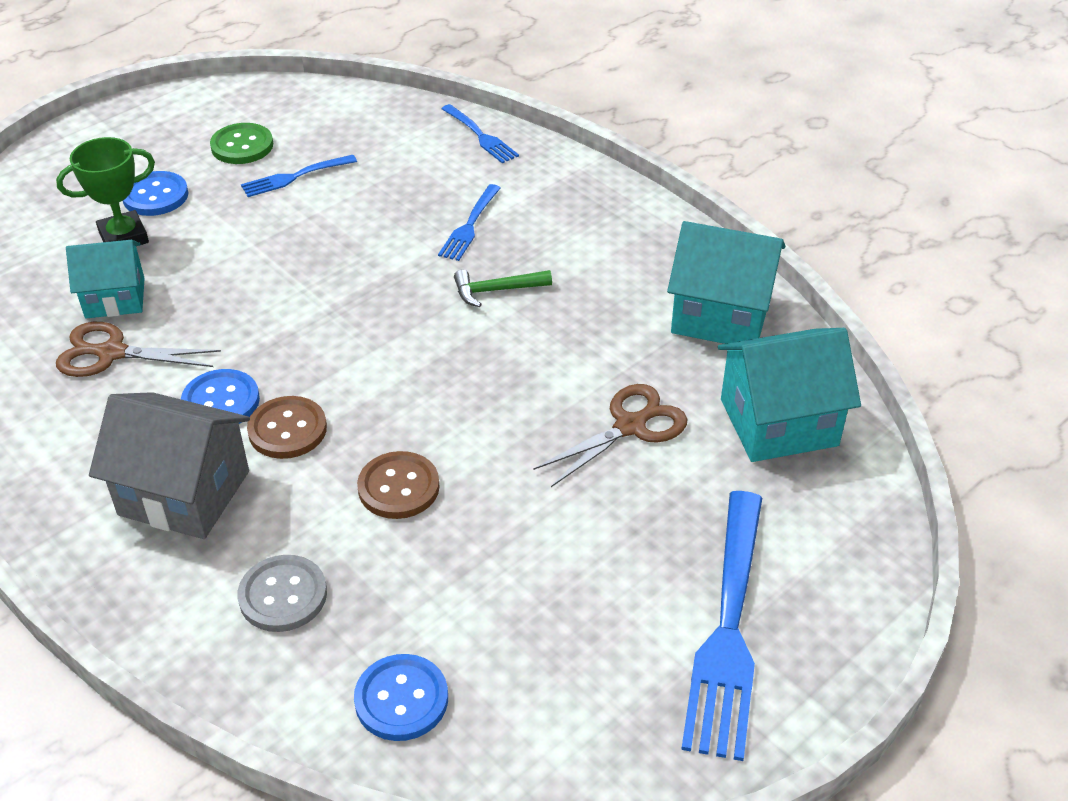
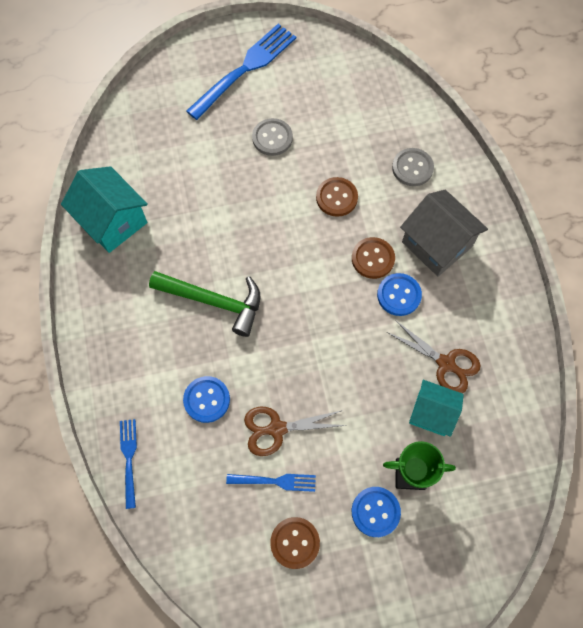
camera: 150 degrees left, 25 degrees up
green button [210,123,273,164] -> brown button [270,517,320,569]
blue button [354,654,448,741] -> blue button moved to [183,376,230,423]
blue fork [438,184,501,261] -> none
green hammer [454,270,552,307] -> green hammer [149,271,260,337], size x1.86
brown scissors [533,384,687,487] -> brown scissors moved to [244,407,347,456]
turquoise house [718,328,861,462] -> none
none -> grey button [252,118,293,156]

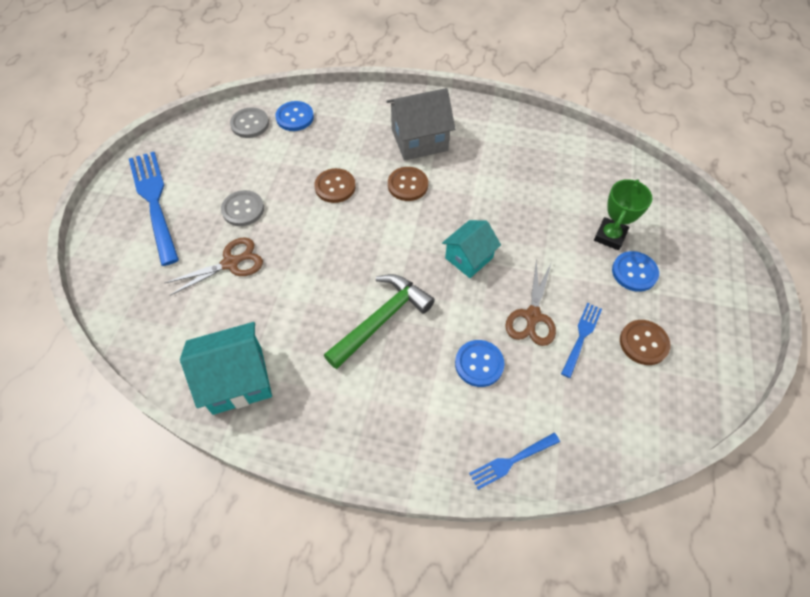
camera: 65 degrees left, 10 degrees down
blue fork [120,419,137,509] -> blue fork turned 45 degrees counterclockwise [469,433,560,490]
blue button [377,273,422,316] -> blue button moved to [275,101,314,131]
brown scissors [387,320,480,393] -> brown scissors moved to [165,237,263,295]
grey button [392,148,434,186] -> grey button moved to [230,107,269,138]
turquoise house [409,380,464,437] -> turquoise house moved to [442,220,501,278]

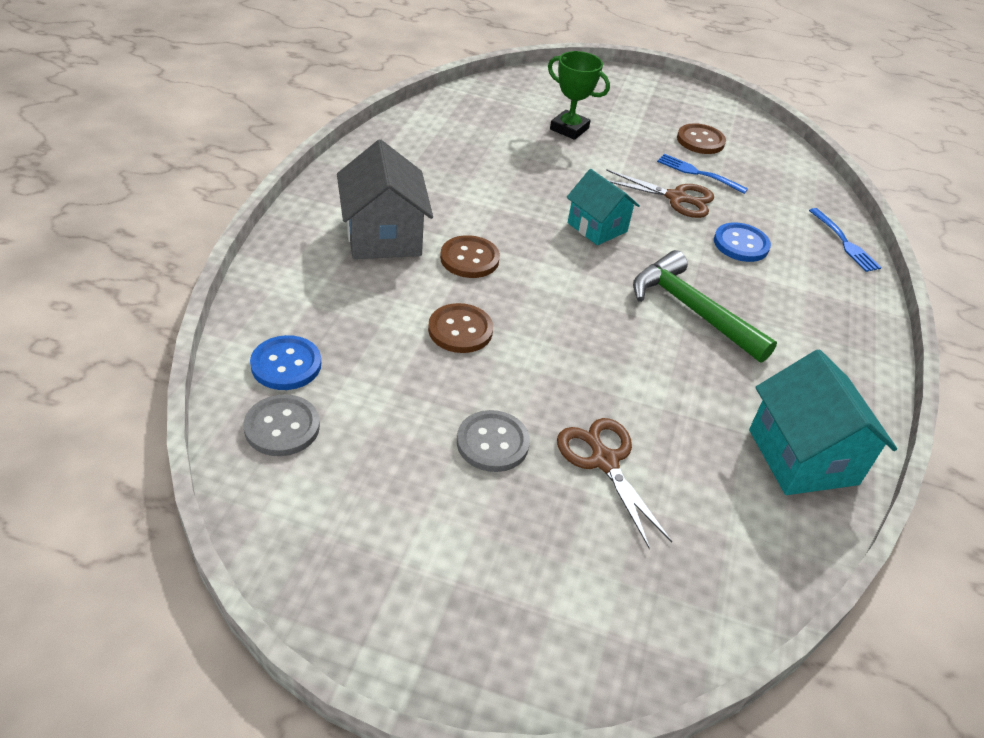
camera: 90 degrees left, 15 degrees down
blue fork [129,152,179,266] -> none
blue button [612,251,659,292] -> none

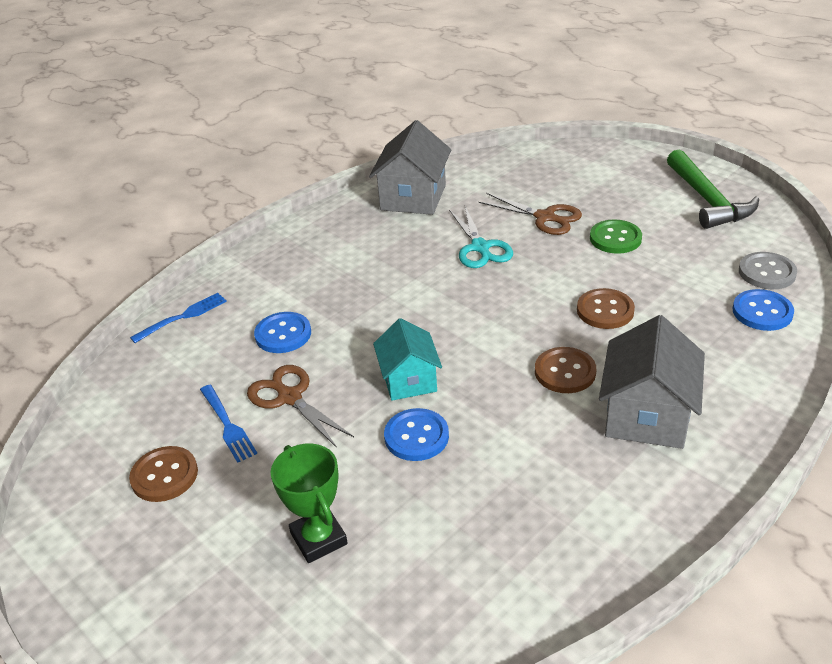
camera: 145 degrees left, 5 degrees down
grey button [457,410,530,472] -> green button [590,220,642,254]
brown scissors [557,418,672,549] -> brown scissors turned 60 degrees counterclockwise [479,193,582,235]
green hammer [633,250,777,363] -> green hammer moved to [667,149,759,229]
turquoise house [749,349,897,495] -> grey house [369,120,452,215]
blue fork [809,208,882,272] -> blue fork turned 45 degrees clockwise [130,293,227,343]
none -> blue button [384,408,449,461]
none -> turquoise scissors [449,206,513,268]

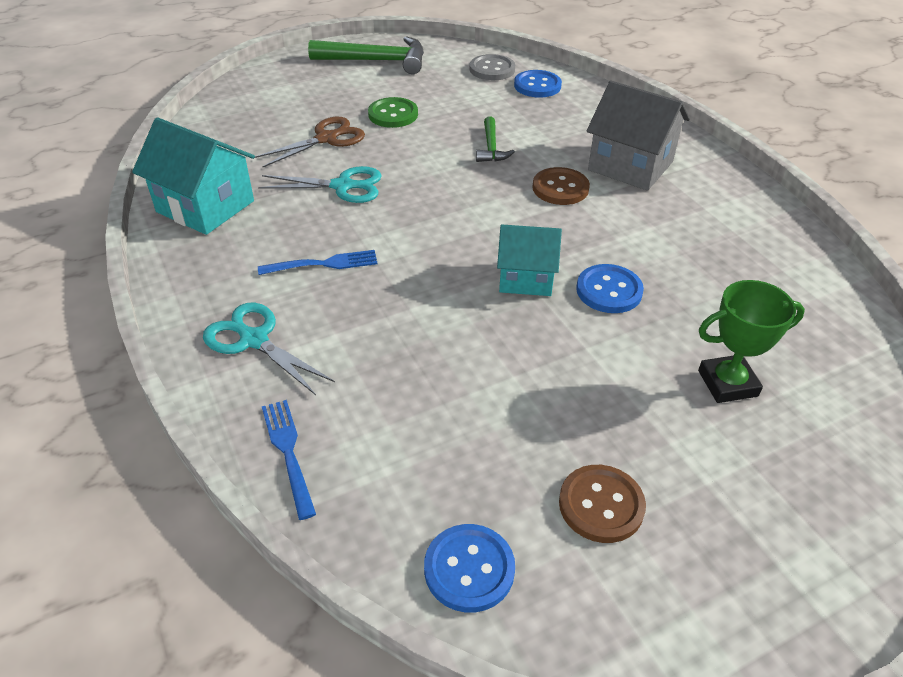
camera: 75 degrees left, 5 degrees up
blue fork [200,385,257,463] -> blue fork moved to [258,250,377,275]
brown scissors [247,365,354,448] -> none
blue button [254,312,311,353] -> blue button moved to [424,524,515,612]
grey house [369,120,452,215] -> turquoise house [132,117,255,235]
brown button [577,288,635,329] -> green hammer [476,117,515,162]
none -> turquoise scissors [203,303,335,395]

